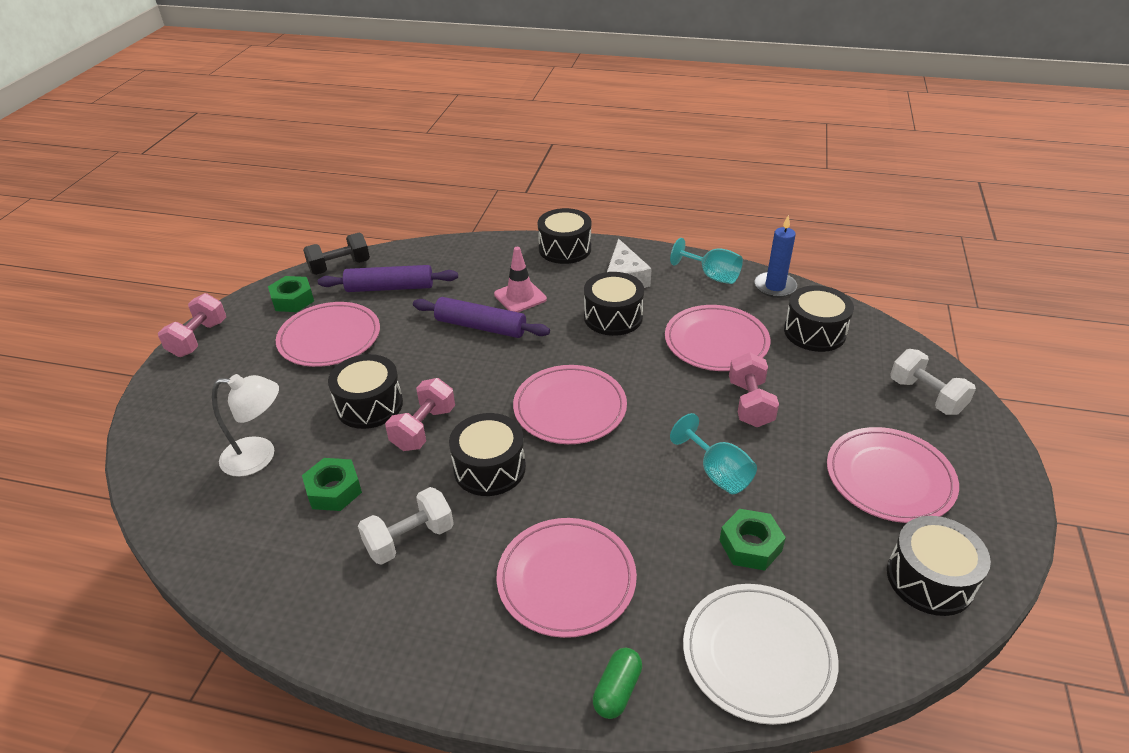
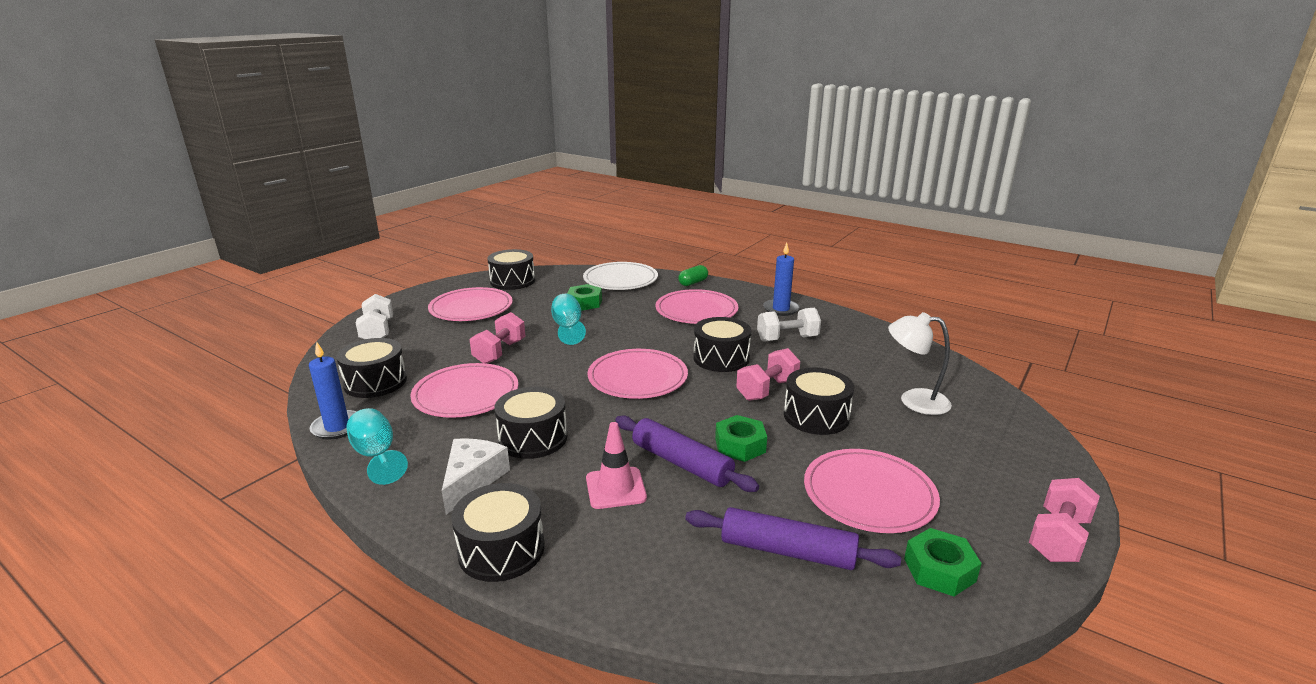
camera: 160 degrees left, 15 degrees down
green nut [302,458,362,511] -> green nut moved to [715,415,767,462]
black dumbbell [303,233,370,275] -> none
none -> blue candle [763,243,800,316]

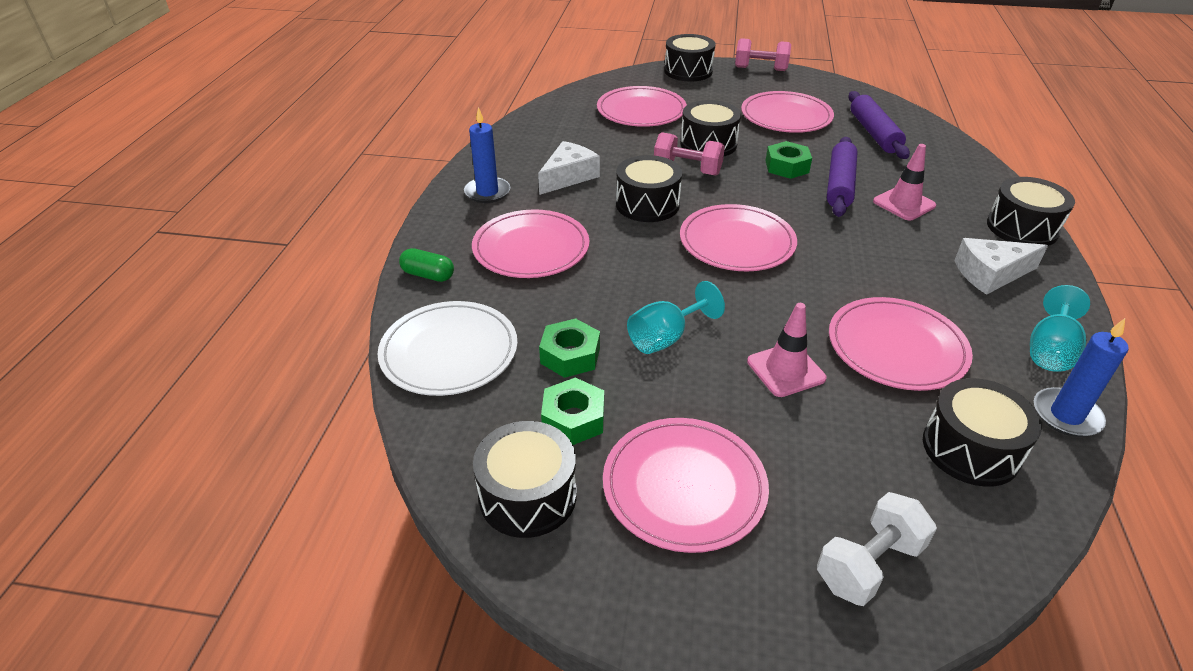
camera: 115 degrees left, 15 degrees up
pink dumbbell [469,312,525,364] -> pink traffic cone [747,303,826,397]
black drum [494,387,567,459] -> black drum moved to [664,34,715,81]
white dumbbell [757,307,821,342] -> white cheese [538,141,600,195]
white lamp [888,312,952,415] -> pink plate [597,86,687,127]
green nut [904,528,982,596] -> green nut moved to [541,378,604,445]

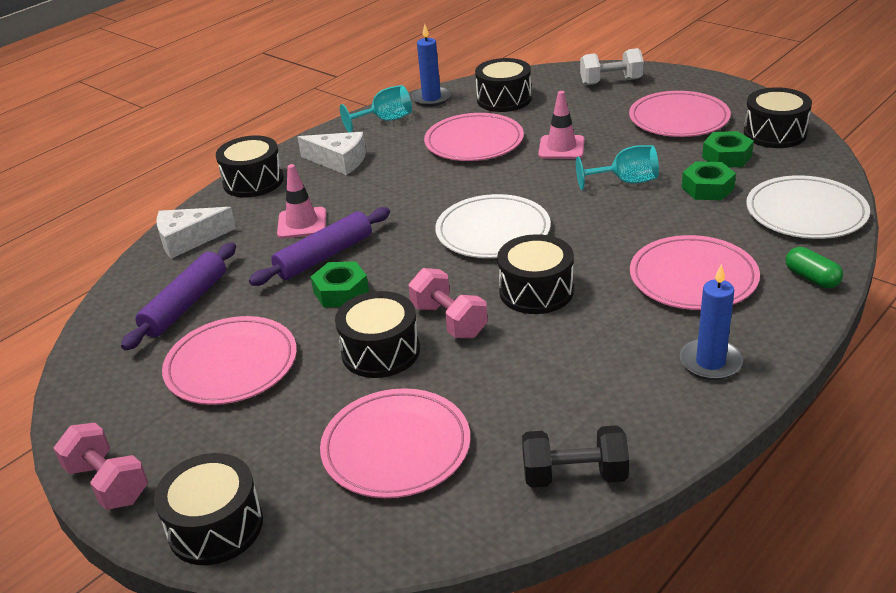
camera: 145 degrees left, 5 degrees down
white cheese [538,141,600,195] -> white cheese moved to [156,207,236,259]
pink plate [680,204,797,271] -> white plate [435,194,551,258]
none -> black dumbbell [522,425,629,488]

